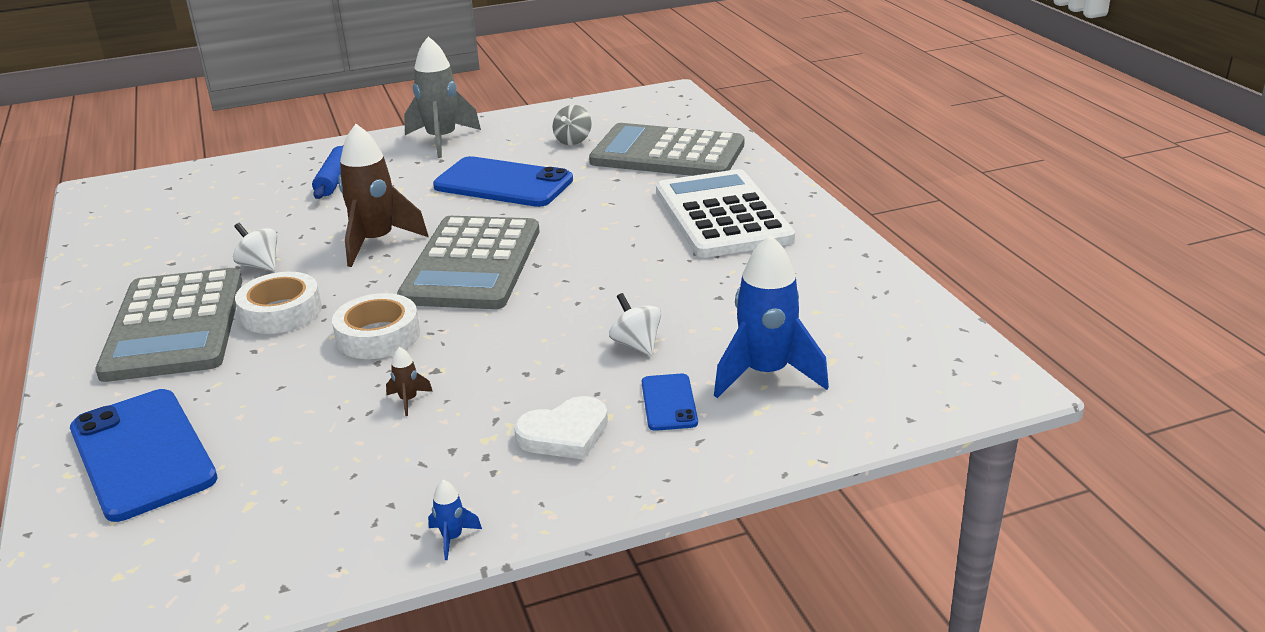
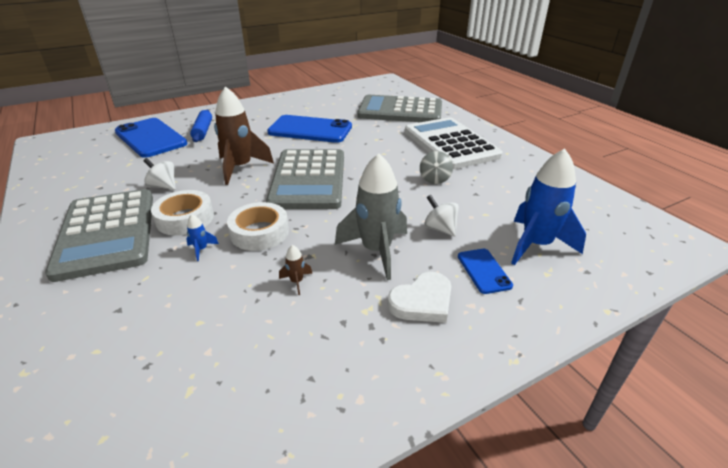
camera: 10 degrees left, 5 degrees up
blue phone [70,389,218,522] -> blue phone moved to [115,118,188,158]
grey rocket [404,37,481,158] -> grey rocket moved to [335,153,407,280]
blue rocket [428,480,482,560] -> blue rocket moved to [186,214,219,261]
grey spinning top [553,105,591,145] -> grey spinning top moved to [420,151,453,184]

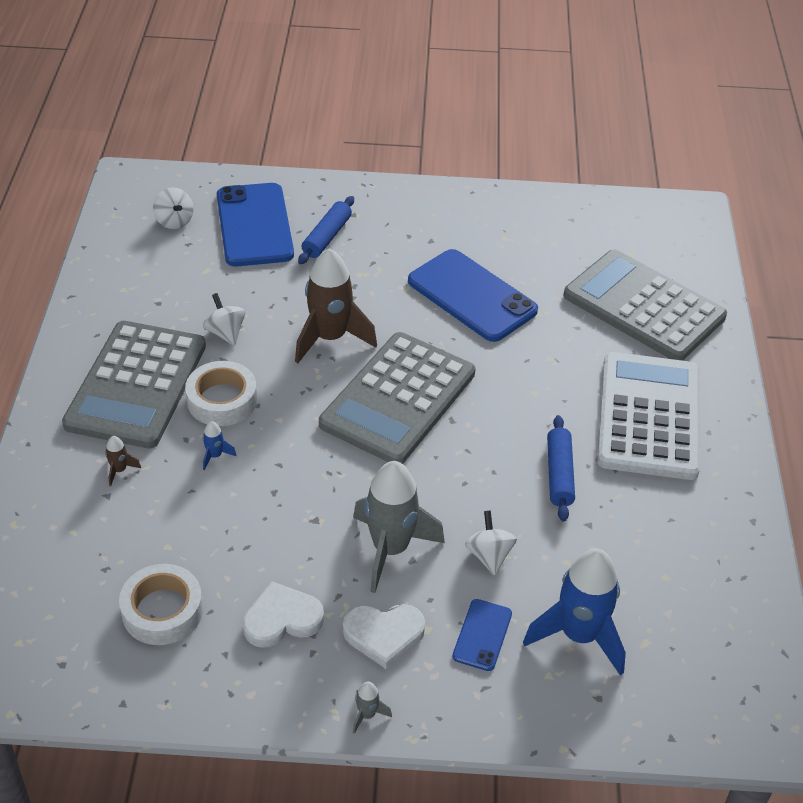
camera: 30 degrees right, 10 degrees up
white tape [227,202,289,251] -> white tape moved to [119,564,203,645]
brown rocket [279,245,313,295] -> brown rocket moved to [105,436,141,486]
grey spinning top [420,151,453,184] -> blue rolling pin [547,415,575,521]
none -> white spinning top [153,187,194,229]
none -> white heart [243,581,324,648]
none -> grey rocket [353,681,392,734]

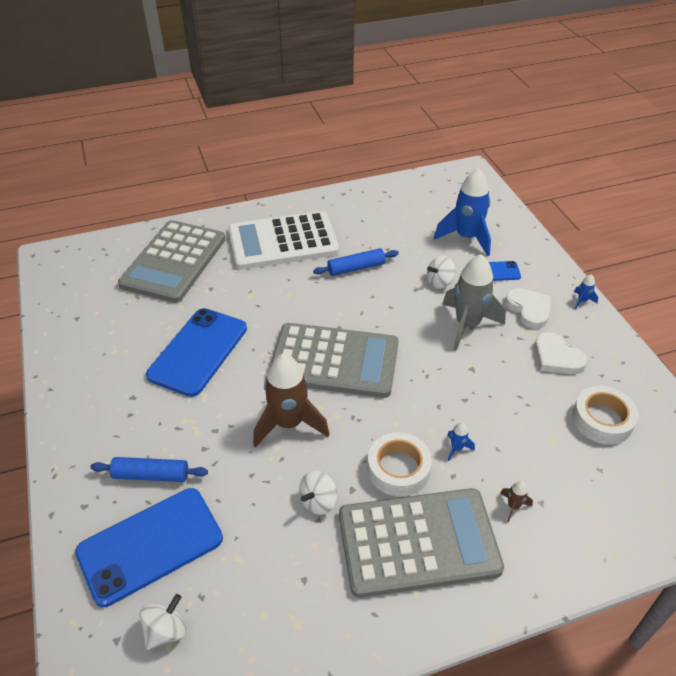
camera: 110 degrees left, 0 degrees up
grey rocket [353,681,392,734] -> blue rocket [574,274,598,309]

